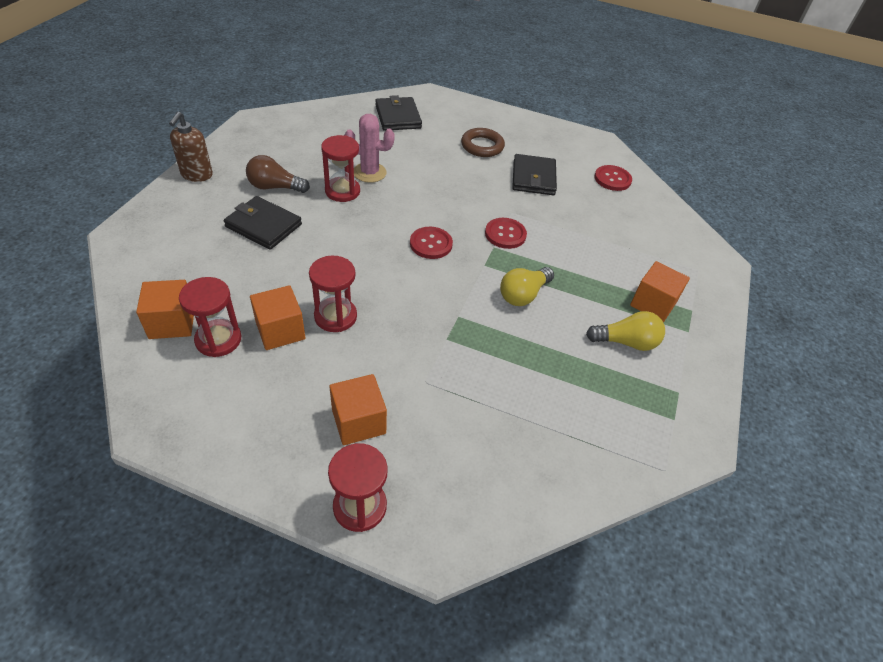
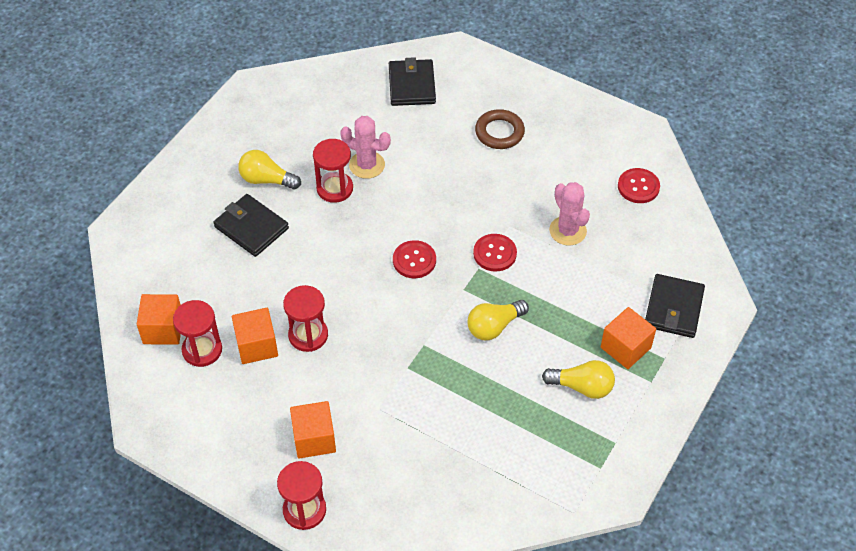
camera: 15 degrees right, 5 degrees up
brown soap dispenser [169,112,213,182] -> none
brown light bulb [246,155,310,193] -> yellow light bulb [238,150,301,190]
black wallet [512,154,557,195] -> black wallet moved to [645,274,705,338]
none -> pink cactus [549,182,590,246]

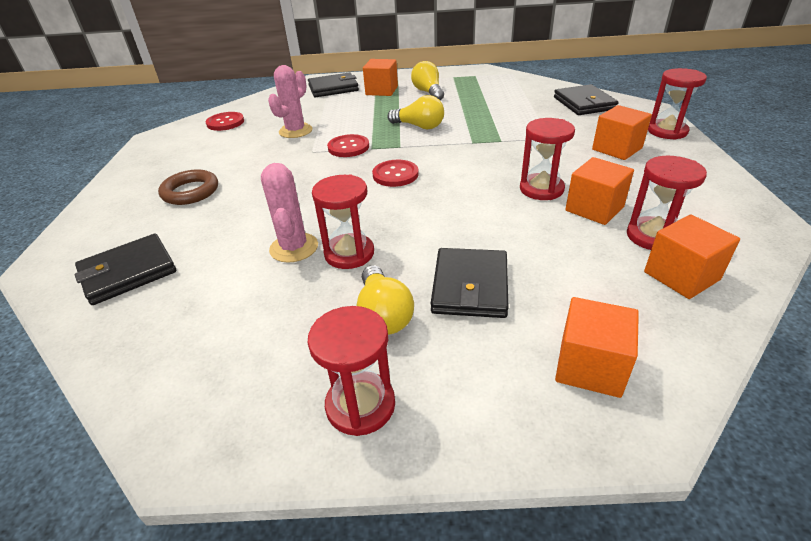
camera: 120 degrees left, 15 degrees down
none -> red hourglass [307,306,395,436]
none -> black wallet [554,84,619,115]
none -> orange cube [555,297,639,398]

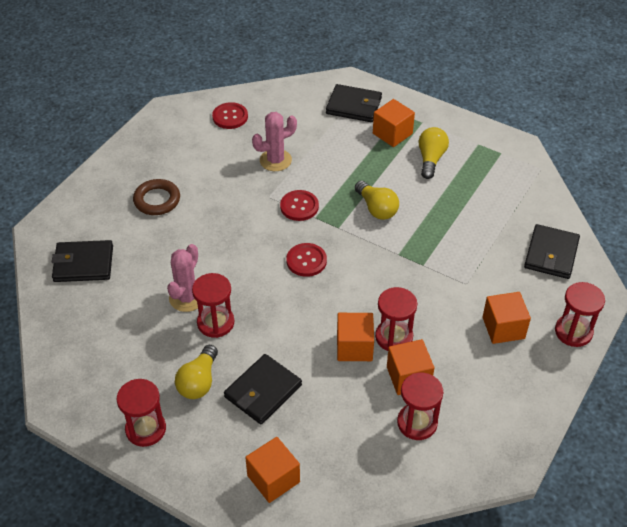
camera: 30 degrees right, 10 degrees up
orange cube [644,214,740,299] -> orange cube moved to [337,313,374,361]

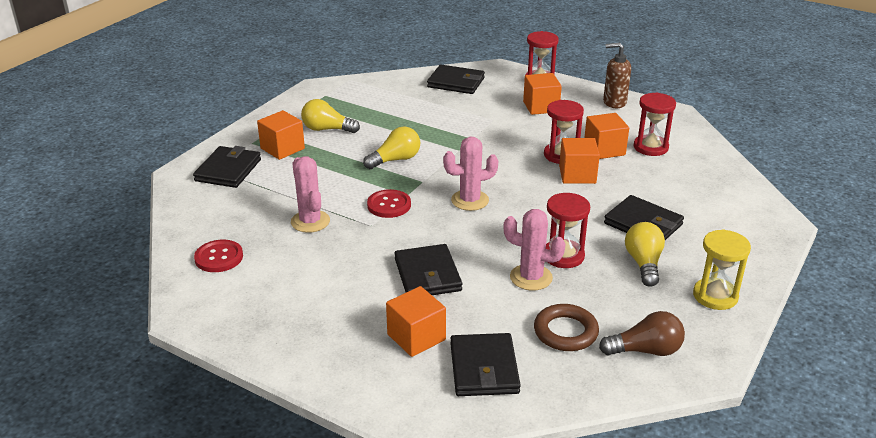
camera: 90 degrees left, 15 degrees down
red hourglass [117,379,166,447] -> yellow hourglass [693,229,751,310]
brown ring [133,179,180,215] -> brown ring moved to [534,304,599,351]
yellow light bulb [175,345,218,399] -> yellow light bulb turned 105 degrees counterclockwise [625,222,665,287]
orange cube [245,437,300,503] -> orange cube moved to [386,286,446,357]
red button [286,243,327,277] -> pink cactus [443,137,498,211]
none -> black wallet [394,244,462,295]
none -> brown light bulb [599,311,685,356]
none -> brown soap dispenser [603,43,631,108]

